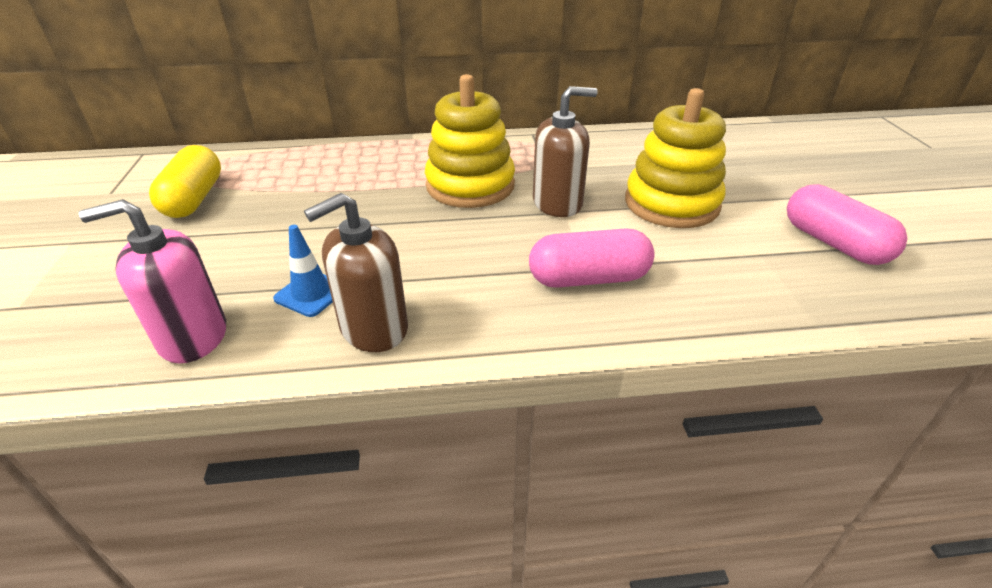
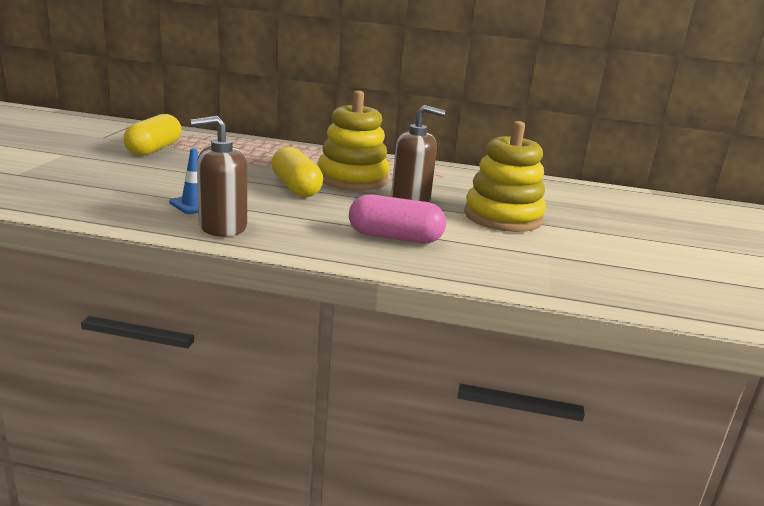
camera: 15 degrees right, 15 degrees down
pink soap dispenser [79,199,226,364] -> none
pink capsule [787,184,908,265] -> none
none -> yellow capsule [271,146,323,197]

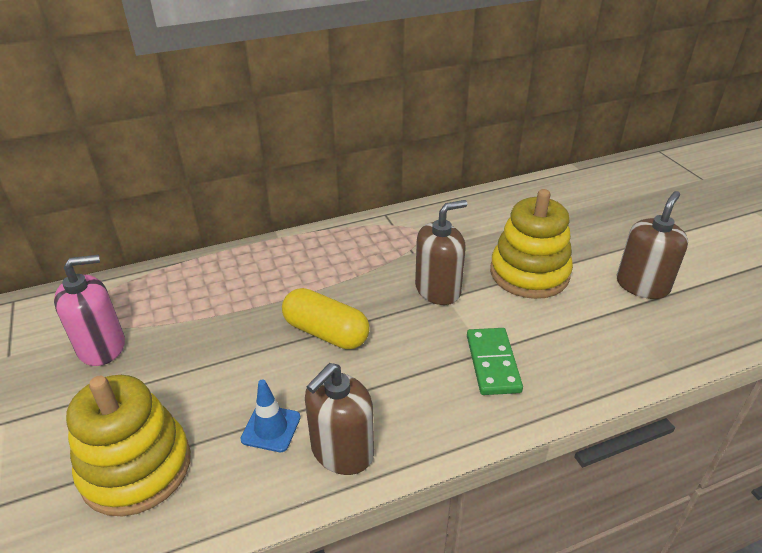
camera: 30 degrees left, 15 degrees up
yellow capsule [123,114,182,156] -> pink soap dispenser [54,255,125,366]
yellow stacking toy [318,90,390,191] -> yellow stacking toy moved to [66,375,191,517]
pink capsule [349,194,446,243] -> green domino [467,328,523,395]
none -> brown soap dispenser [616,191,688,299]

